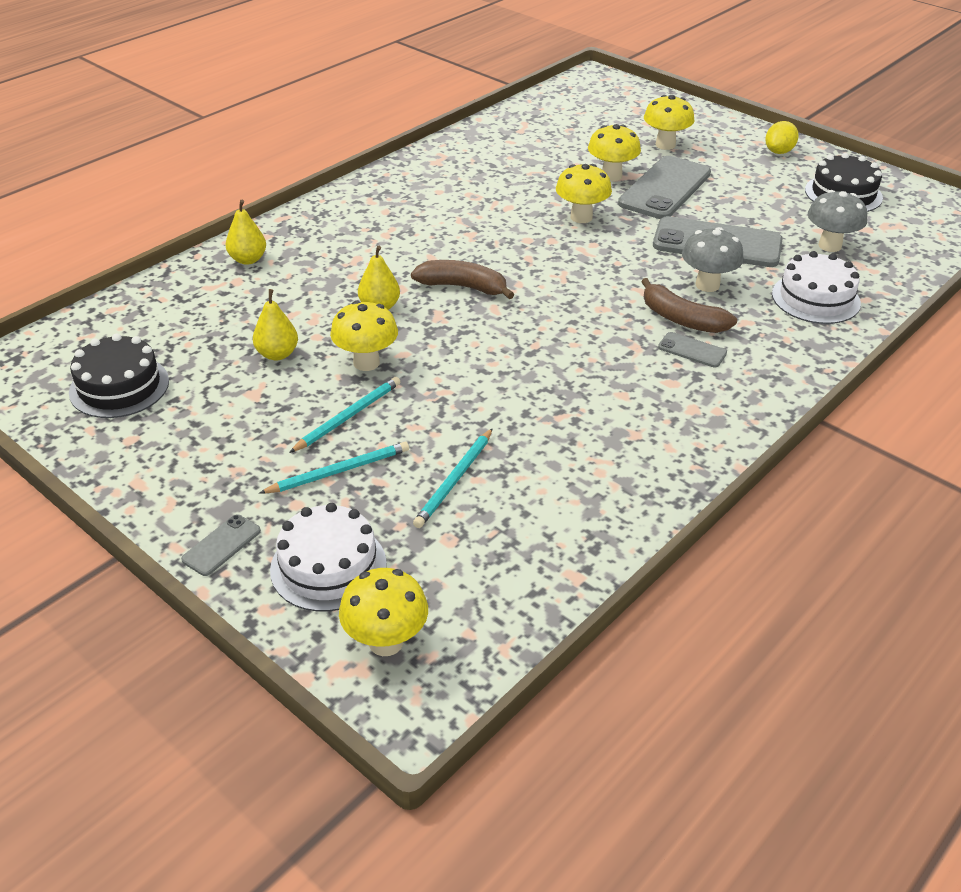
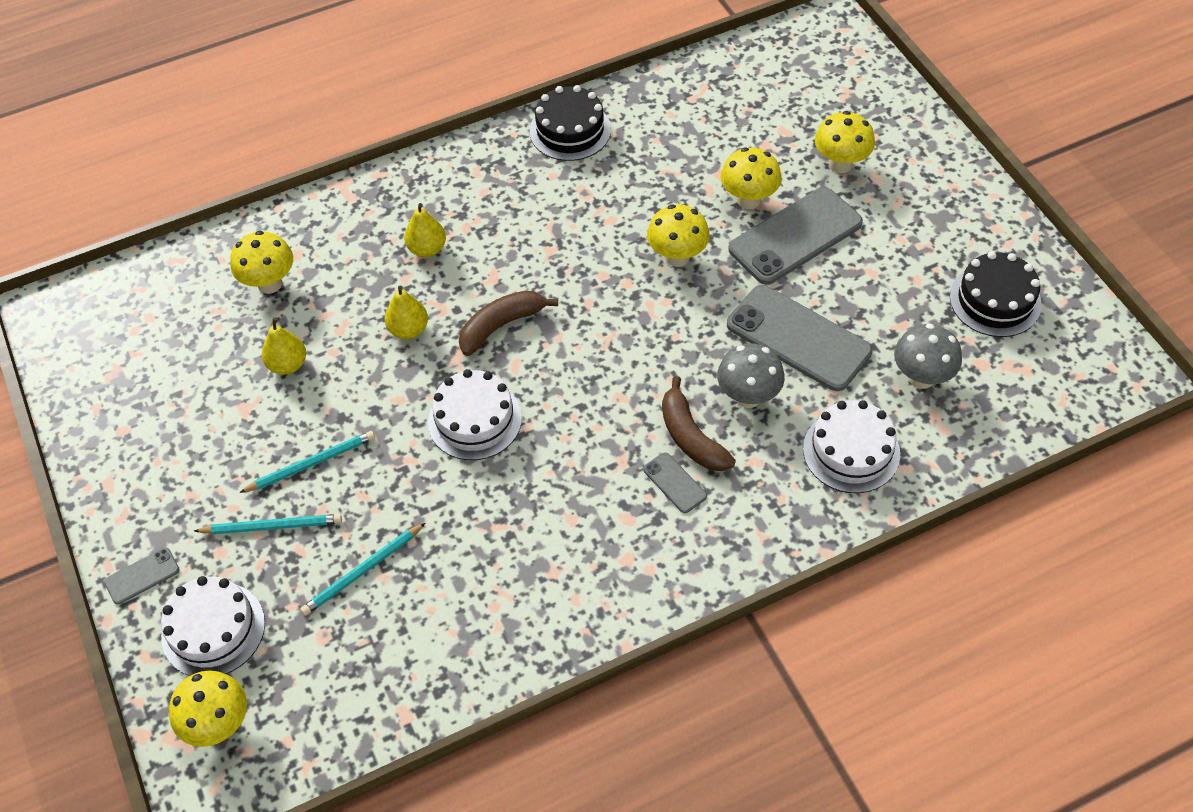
camera: 25 degrees right, 15 degrees up
black cake [69,333,169,418] -> black cake moved to [530,85,611,161]
yellow pear [226,200,266,265] -> yellow pear moved to [404,203,446,257]
yellow mushroom [330,301,398,371] -> yellow mushroom moved to [230,231,293,294]
brown banana [411,260,514,299] -> brown banana turned 75 degrees counterclockwise [459,290,558,355]
yellow lemon [765,121,799,154] -> none
none -> white cake [428,369,522,460]

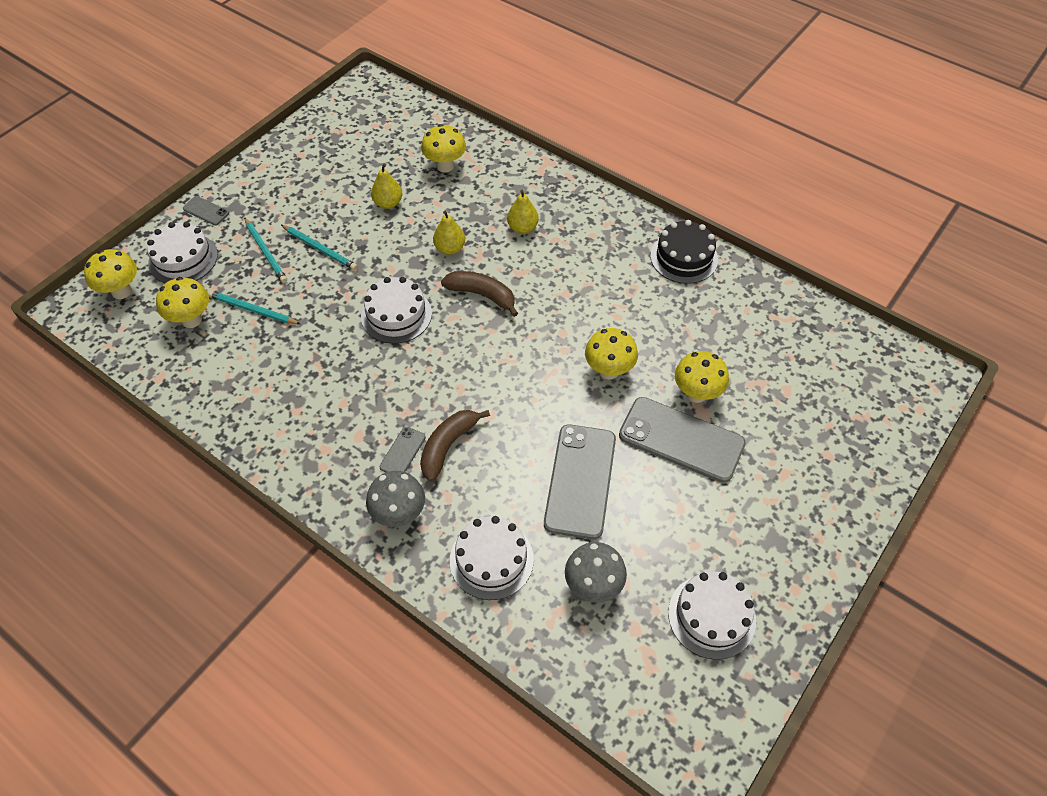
camera: 60 degrees right, 0 degrees up
grey mushroom [717,343,785,408] -> grey mushroom moved to [366,471,425,527]
yellow mushroom [815,111,875,173] -> yellow mushroom moved to [156,277,209,328]
black cake [950,251,1042,337] -> white cake [668,571,756,660]

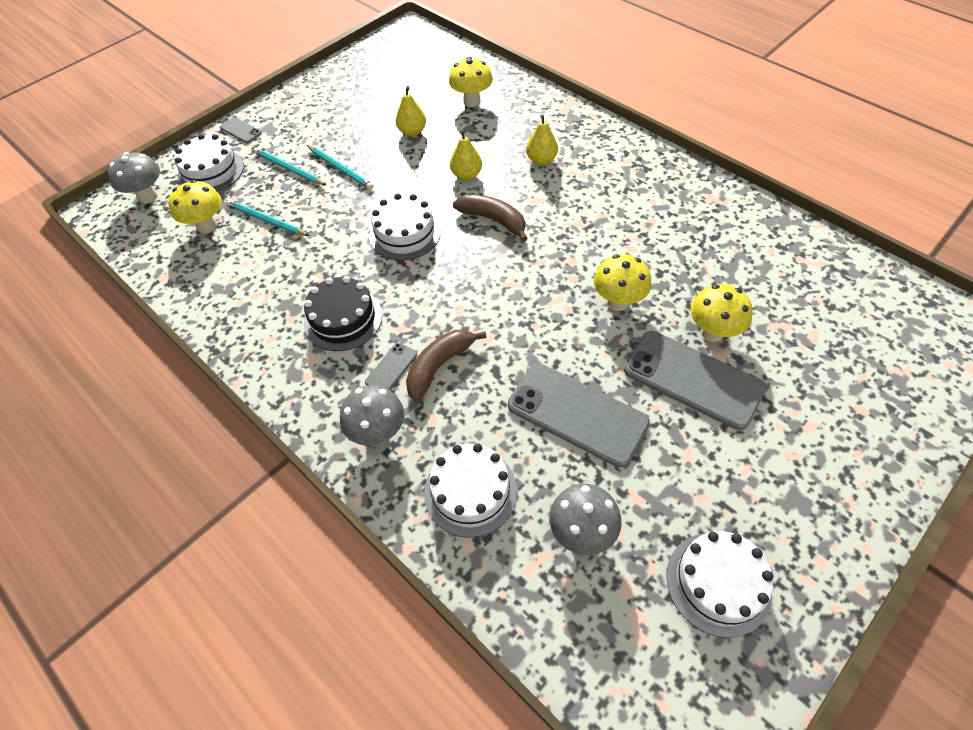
camera: 10 degrees right, 0 degrees up
yellow mushroom [84,249,137,299] -> grey mushroom [108,152,160,204]
turquoise pencil [244,217,287,283] -> turquoise pencil turned 150 degrees clockwise [254,148,327,186]
grey phone [544,425,616,540] -> grey phone turned 75 degrees counterclockwise [508,364,650,467]
black cake [650,220,718,284] -> black cake moved to [304,276,382,351]

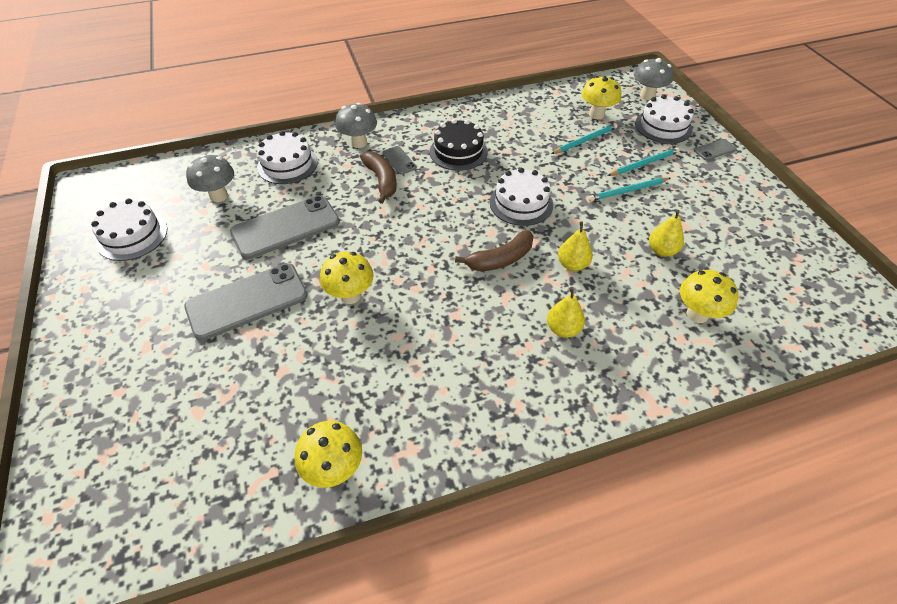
camera: 115 degrees right, 5 degrees down
yellow mushroom [691,284,752,342] -> yellow mushroom moved to [295,421,362,488]

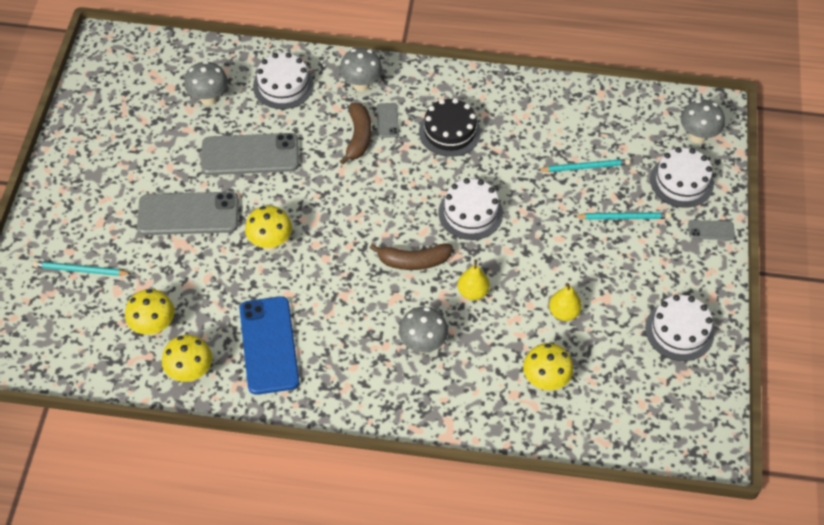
camera: 25 degrees right, 5 degrees up
white cake [91,199,167,261] -> white cake moved to [645,295,714,361]
yellow pear [547,287,585,338] -> grey mushroom [399,307,448,353]
yellow mushroom [581,76,621,119] -> yellow mushroom moved to [125,289,174,336]
turquoise pencil [588,177,670,202] -> turquoise pencil moved to [33,261,132,276]
none -> blue phone [240,296,299,395]

